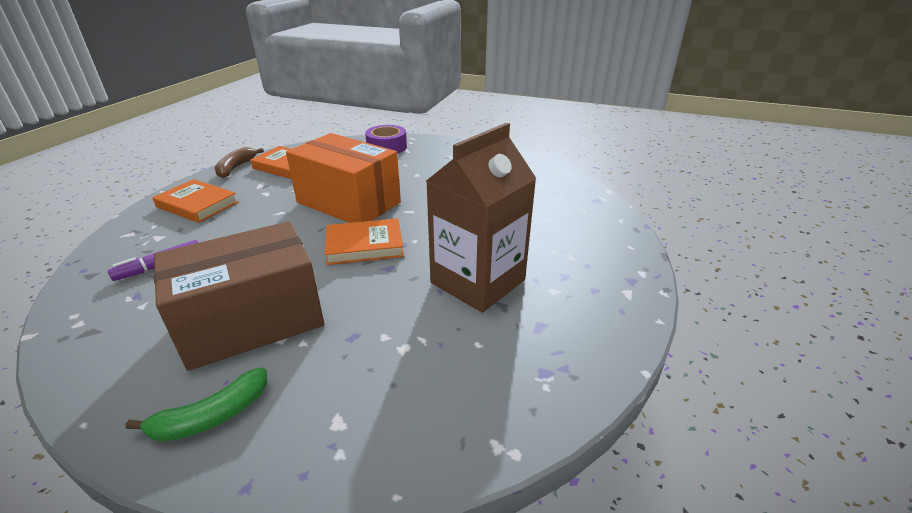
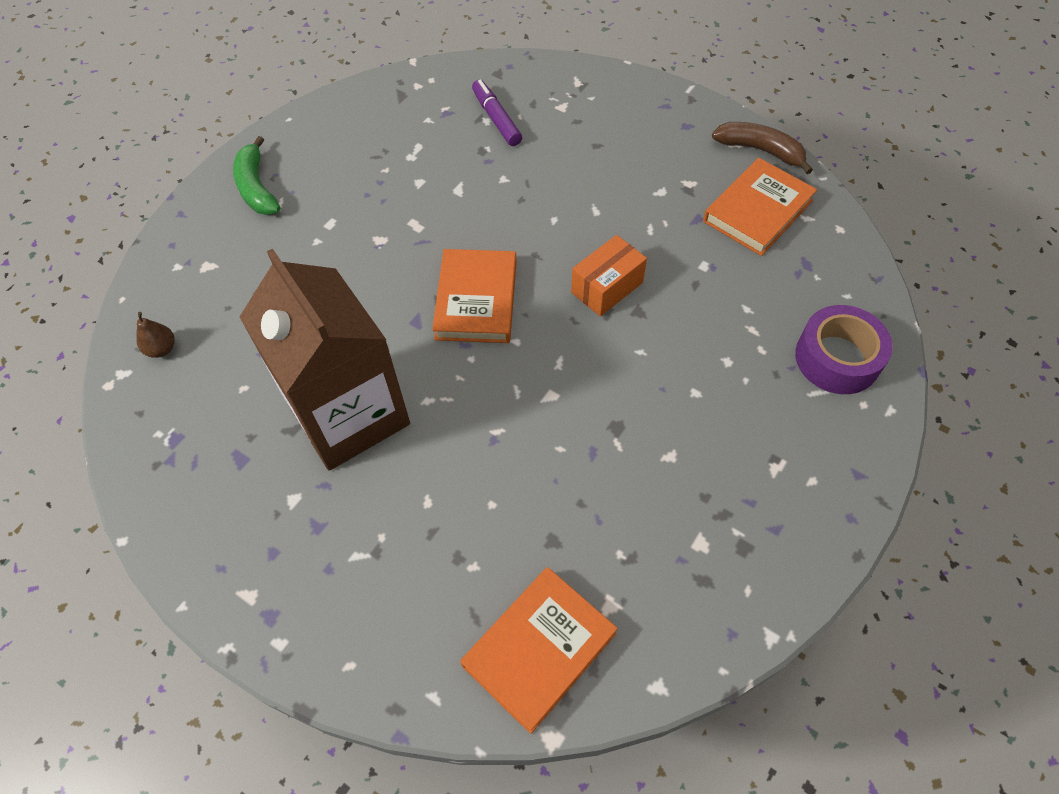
camera: 105 degrees right, 25 degrees up
orange book [152,179,238,223] -> orange book moved to [460,567,618,734]
brown box [154,221,324,371] -> none
orange box [286,133,401,223] -> orange box [571,235,647,317], size x0.45
none -> brown pear [136,312,175,358]

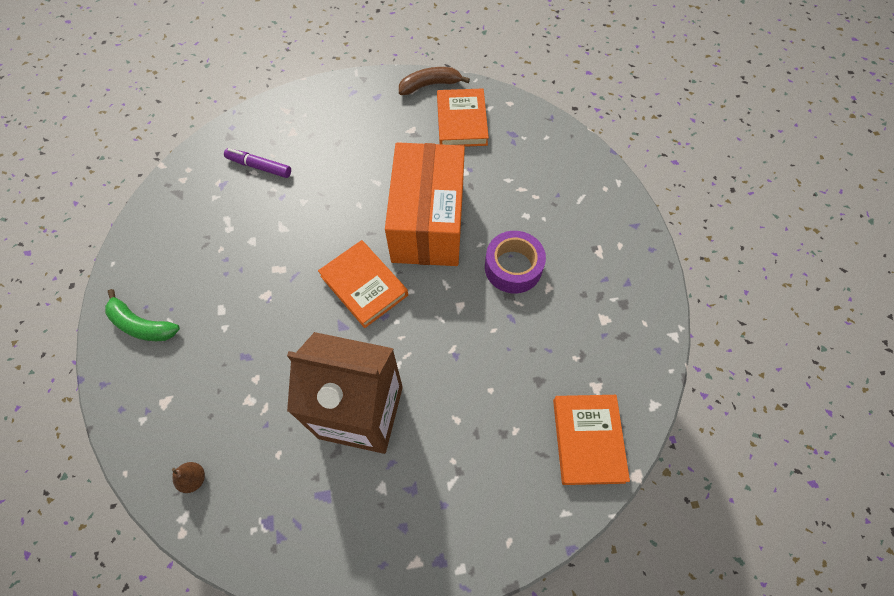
camera: 45 degrees left, 5 degrees up
orange box [571,235,647,317] -> orange box [385,142,465,266], size x2.24
purple tape [795,305,893,394] -> purple tape moved to [485,231,546,293]

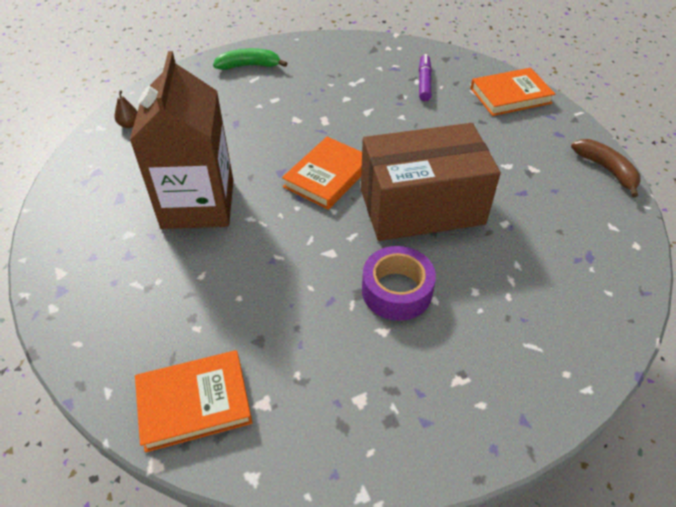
camera: 75 degrees right, 15 degrees down
green banana [105,289,180,341] -> green banana turned 75 degrees clockwise [213,48,287,70]
orange box [385,142,465,266] -> brown box [361,123,501,241]
orange book [437,88,489,147] -> orange book moved to [470,68,555,116]

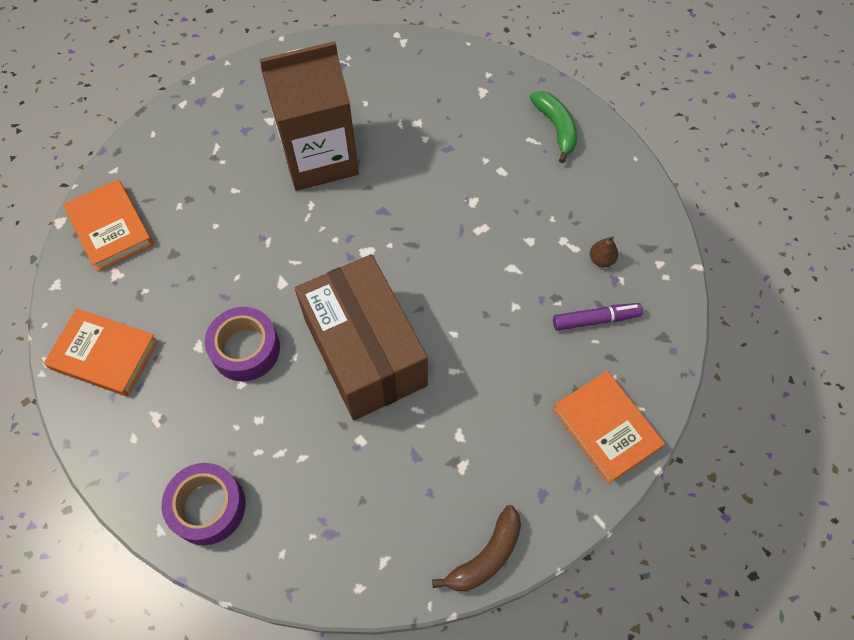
camera: 75 degrees right, 15 degrees up
brown pear [114,90,138,128] -> brown pear moved to [590,236,618,267]
orange book [282,137,362,210] -> orange book moved to [44,309,158,396]
none -> purple tape [162,463,245,545]

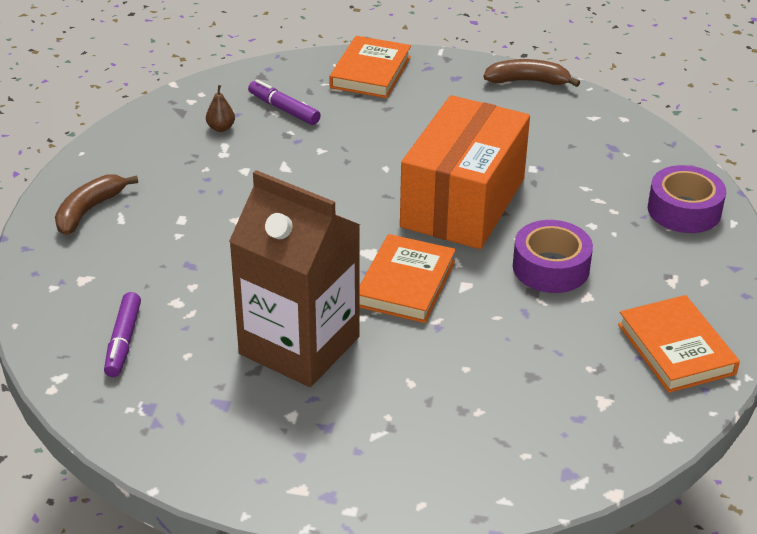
camera: 130 degrees left, 25 degrees down
orange book [63,179,154,272] -> orange book moved to [360,234,456,323]
brown box [295,254,428,420] -> orange box [400,95,530,249]
green banana [530,91,577,163] -> brown banana [55,174,138,235]
none -> purple marker [104,292,141,377]

